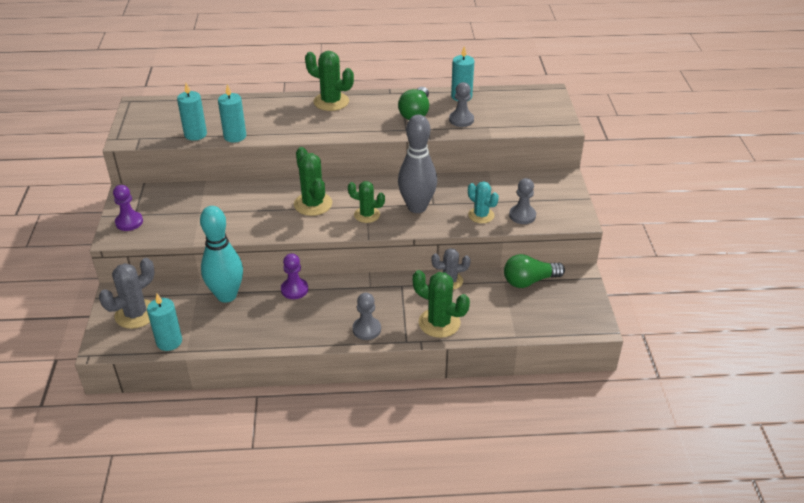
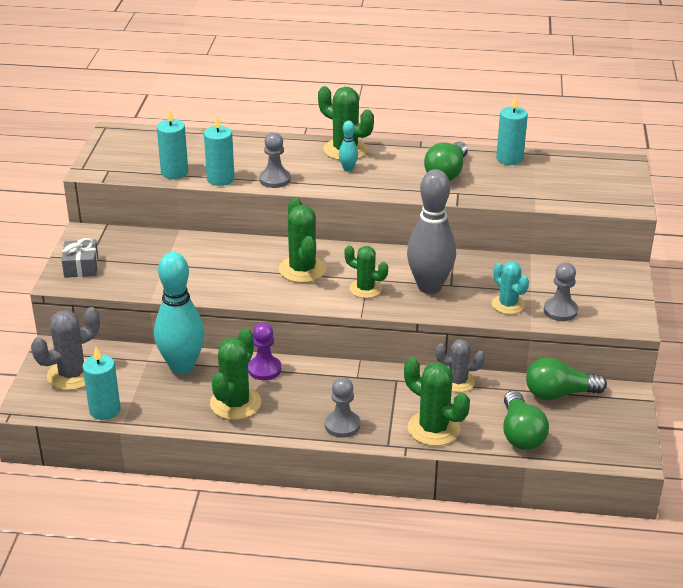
camera: 10 degrees right, 5 degrees down
purple pawn [113,185,143,231] -> grey gift [62,238,98,278]
grey pawn [449,82,474,127] -> grey pawn moved to [259,132,291,188]
none -> green cactus [210,328,261,420]
none -> turquoise bowling pin [339,121,358,172]
none -> green light bulb [503,390,549,450]

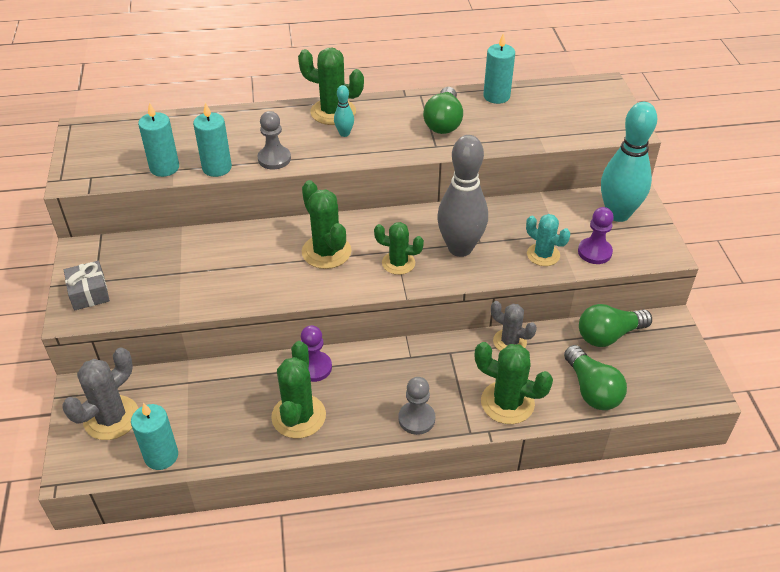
camera: 15 degrees left, 10 degrees up
turquoise bowling pin [154,252,205,374] -> turquoise bowling pin moved to [601,102,657,222]
grey cactus [436,339,485,392] -> grey cactus turned 45 degrees clockwise [491,301,537,351]
grey pawn [544,263,578,321] -> purple pawn [578,207,614,264]

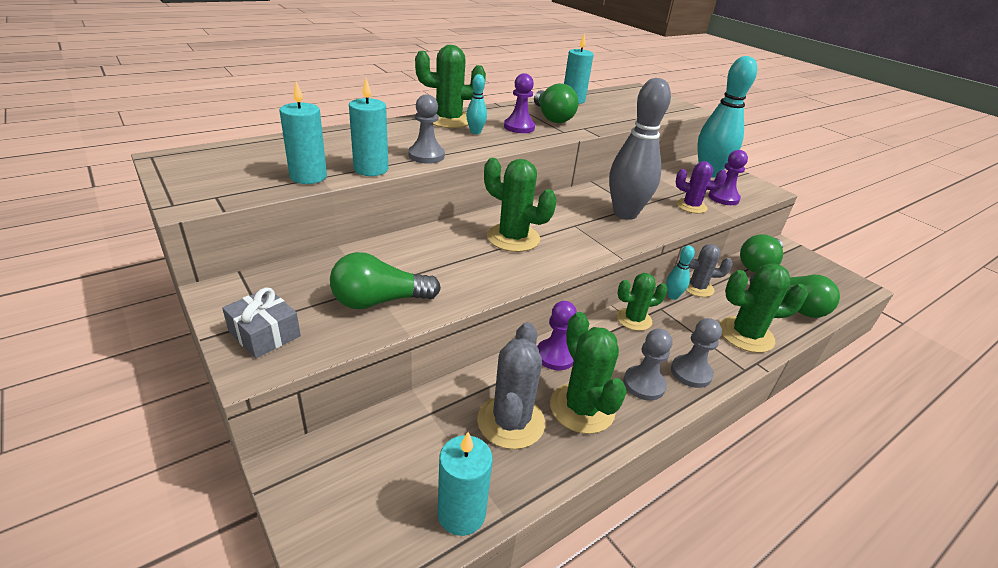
camera: 30 degrees left, 10 degrees down
grey cactus [62,348,139,440] -> grey cactus moved to [477,322,545,449]
green cactus [374,222,424,275] -> green cactus moved to [617,273,668,331]
turquoise cactus [526,214,570,266] -> purple cactus [676,161,727,214]
none -> green light bulb [330,252,441,309]
none -> purple pawn [504,73,535,133]
none -> grey pawn [623,329,672,401]
none -> turquoise bowling pin [666,246,695,300]

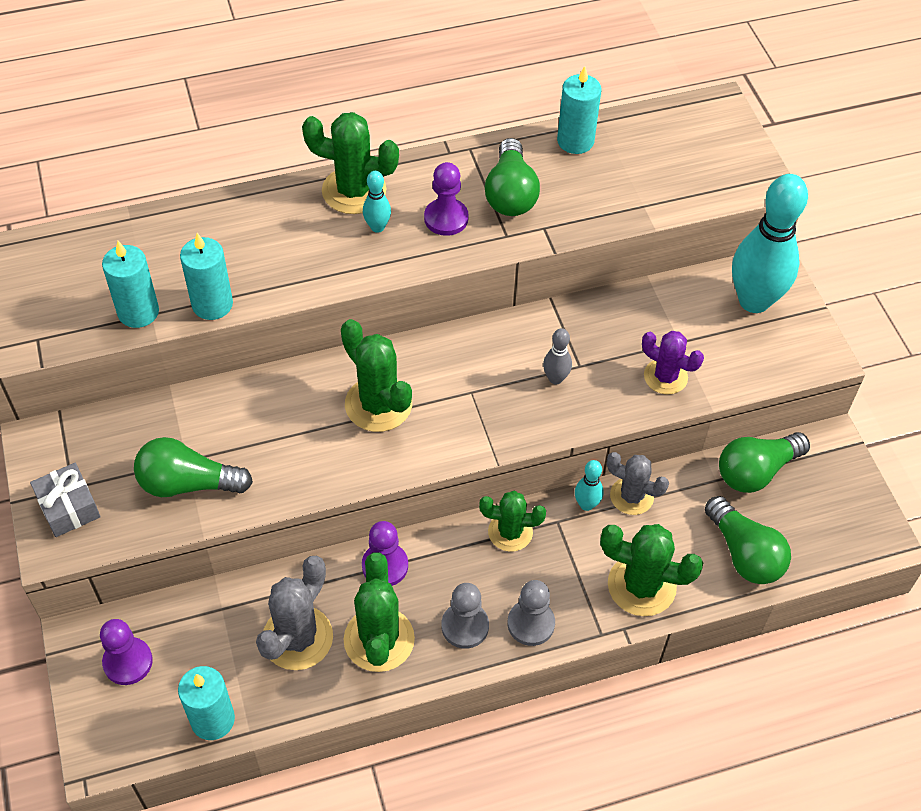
camera: 20 degrees right, 20 degrees up
grey pawn [408,94,445,164] -> none
grey bowling pin [609,78,671,220] -> grey bowling pin [543,328,572,384], size x0.43
purple pawn [708,150,748,205] -> purple pawn moved to [100,619,153,685]

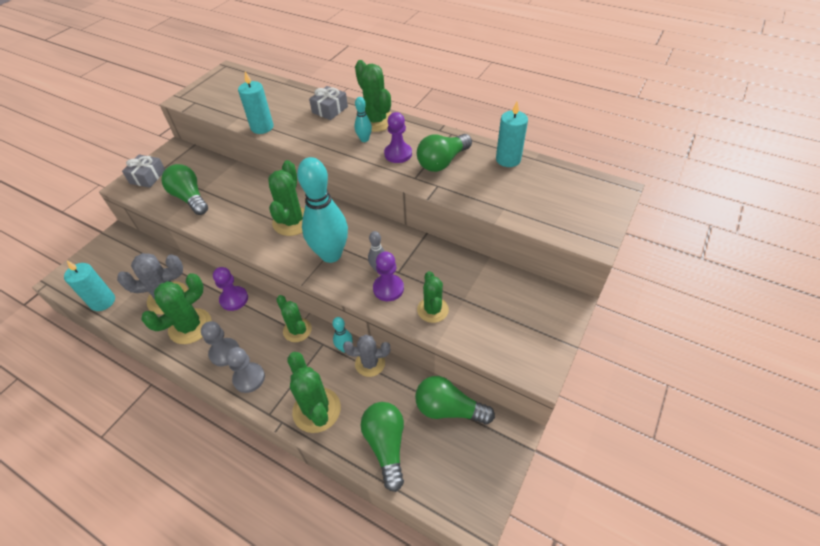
camera: 50 degrees right, 5 degrees down
purple pawn [100,619,153,685] -> purple pawn moved to [373,252,404,301]
turquoise candle [102,241,159,328] -> none
grey cactus [607,452,669,515] -> grey cactus turned 75 degrees counterclockwise [343,335,390,377]
purple cactus [642,331,704,394] -> green cactus [417,271,449,323]
green light bulb [705,496,791,584] -> green light bulb turned 150 degrees clockwise [361,402,404,492]
turquoise bowling pin [732,174,808,313] -> turquoise bowling pin moved to [297,157,348,263]
none -> grey gift [309,86,348,120]

